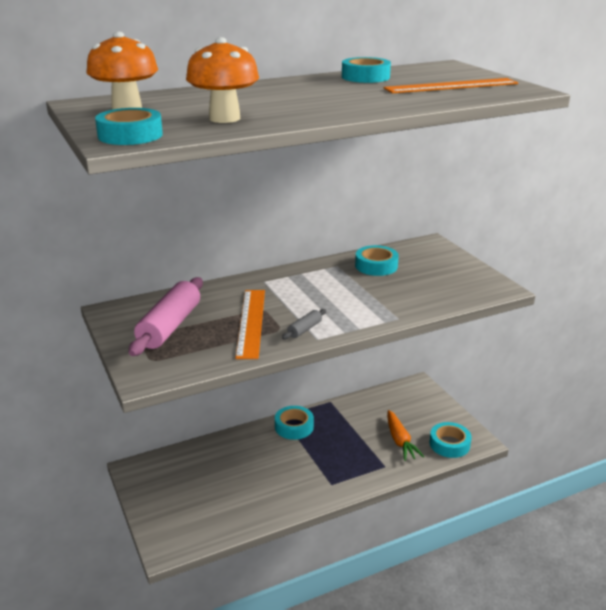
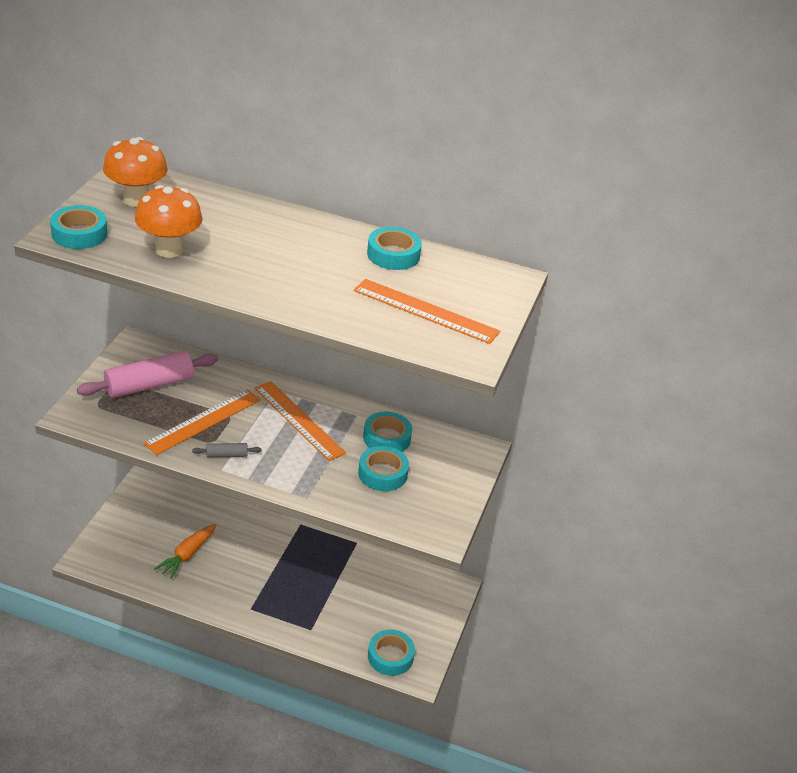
camera: 40 degrees right, 10 degrees up
turquoise tape [275,406,314,440] -> turquoise tape moved to [358,446,409,491]
orange carrot [387,410,424,461] -> orange carrot moved to [154,524,217,579]
none -> orange ruler [254,381,346,461]

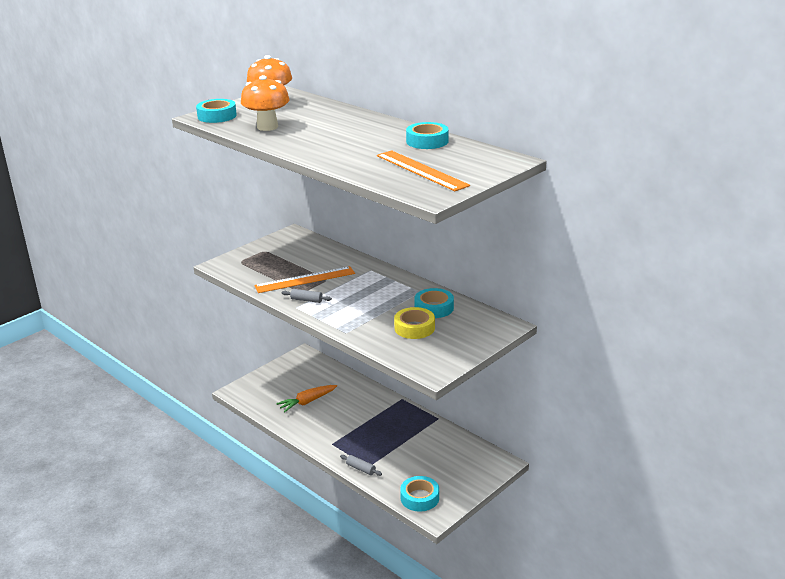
camera: 30 degrees right, 10 degrees down
pink rolling pin [77,351,218,398] -> none
orange ruler [254,381,346,461] -> none
turquoise tape [358,446,409,491] -> yellow tape [394,307,435,339]
none -> grey rolling pin [340,455,382,476]

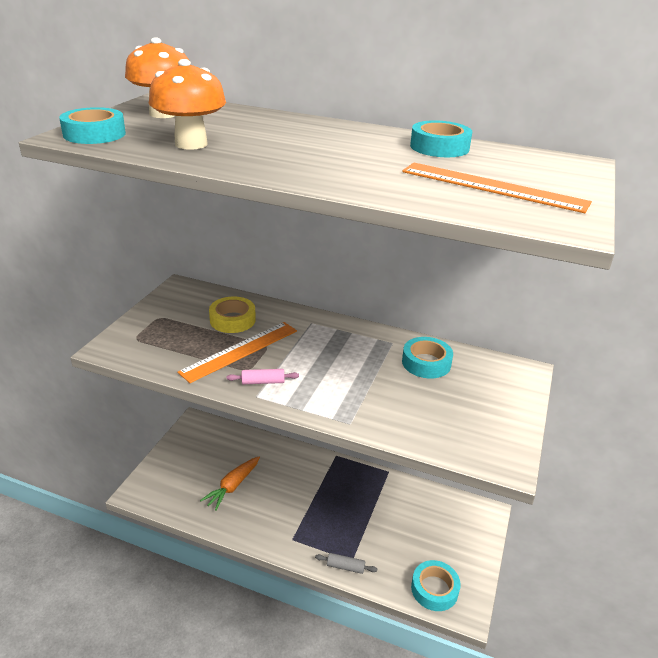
camera: 25 degrees left, 5 degrees up
grey rolling pin [282,289,332,303] -> pink rolling pin [227,369,299,384]
yellow tape [394,307,435,339] -> yellow tape moved to [209,297,256,333]

